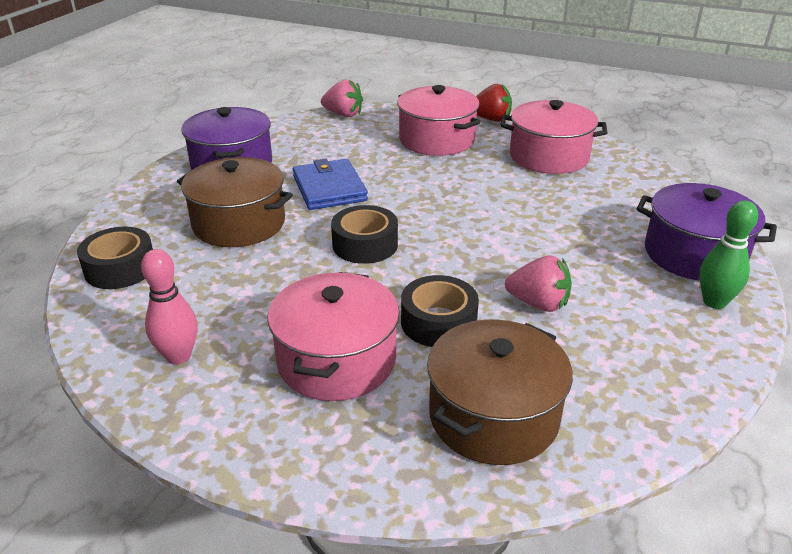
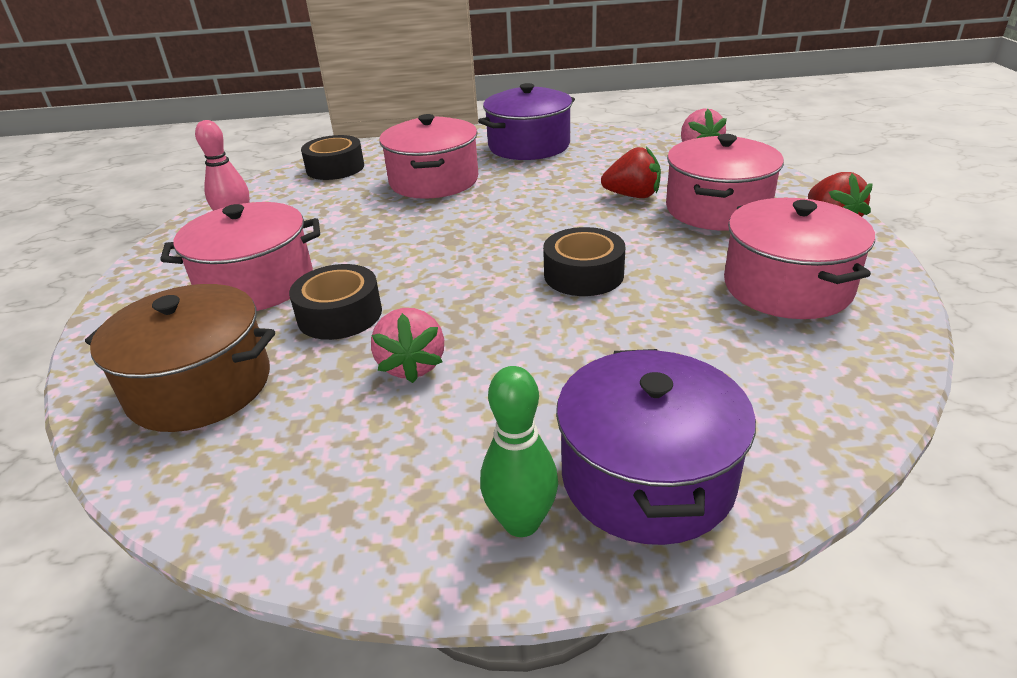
camera: 65 degrees right, 0 degrees up
brown pot [177,157,293,247] -> pink pot [379,114,478,199]
blue wallet [293,159,368,210] -> none
black tape [331,205,398,264] -> black tape moved to [543,227,625,296]
none -> red strawberry [601,147,661,198]

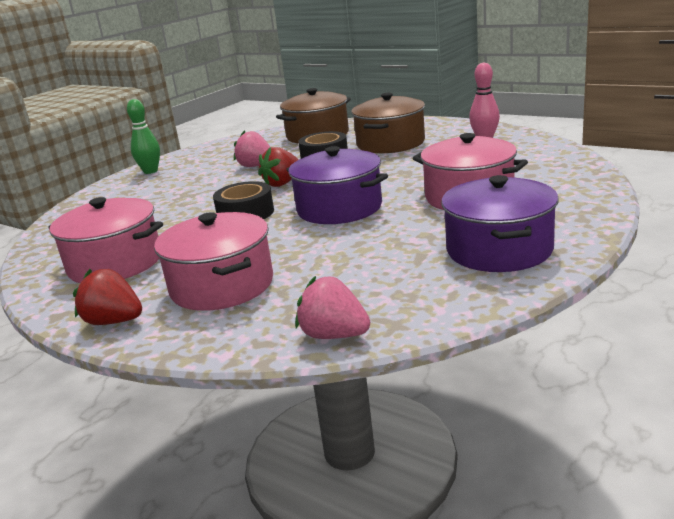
camera: 130 degrees right, 10 degrees down
pink pot [160,202,320,311] -> brown pot [351,93,425,153]
black tape [301,135,364,180] -> none
purple pot [556,349,756,545] -> purple pot moved to [286,146,388,224]
red strawberry [601,147,661,198] -> red strawberry moved to [258,147,299,187]

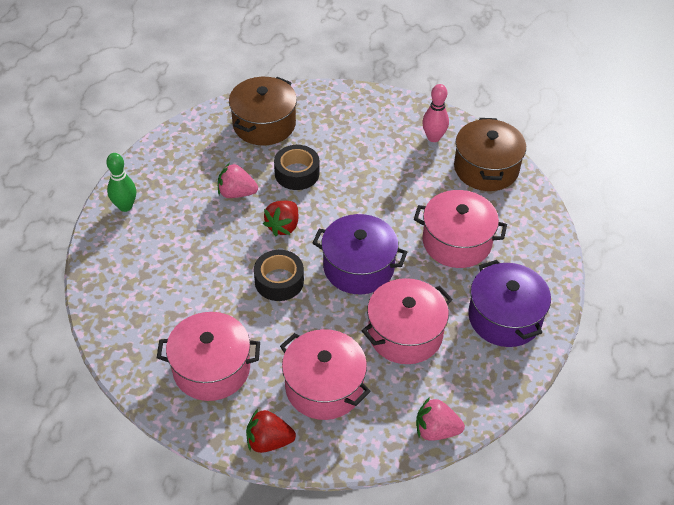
camera: 25 degrees left, 25 degrees up
brown pot [351,93,425,153] -> brown pot moved to [454,118,526,191]
none -> pink pot [362,278,453,364]

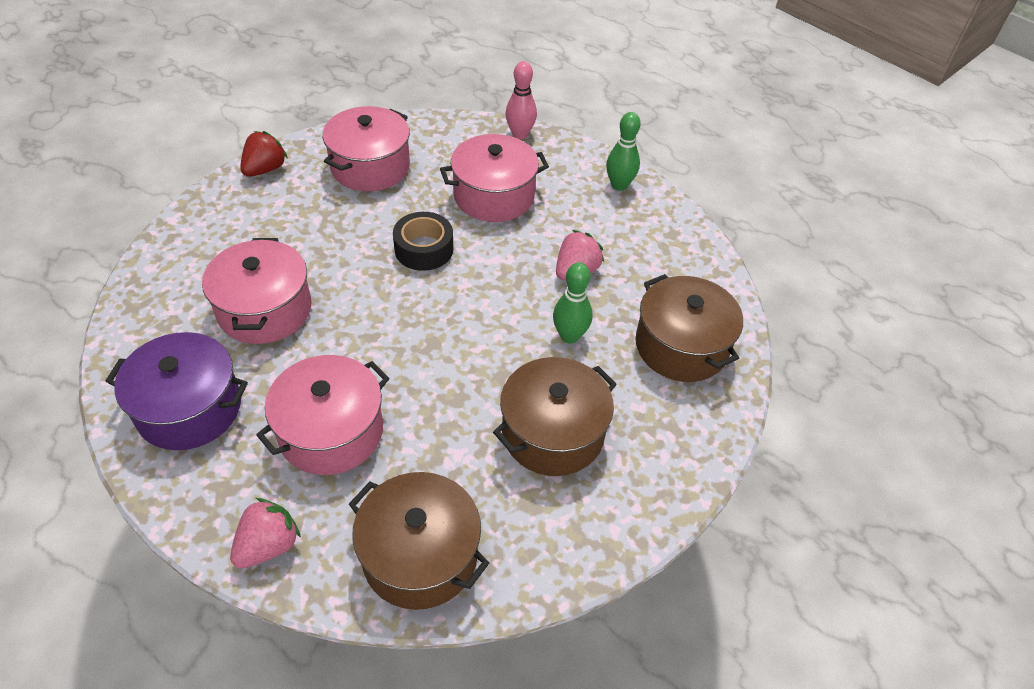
camera: 120 degrees right, 0 degrees up
red strawberry [263,201,298,236] -> none
black tape [274,145,320,190] -> green bowling pin [553,262,592,343]
pink pot [280,329,371,420] -> pink pot moved to [440,134,549,222]
purple pot [313,214,407,294] -> none
pink strawberry [416,397,465,441] -> pink strawberry moved to [230,498,301,568]
pink bowling pin [422,84,449,142] -> pink bowling pin moved to [505,61,537,139]
none -> brown pot [493,357,617,476]

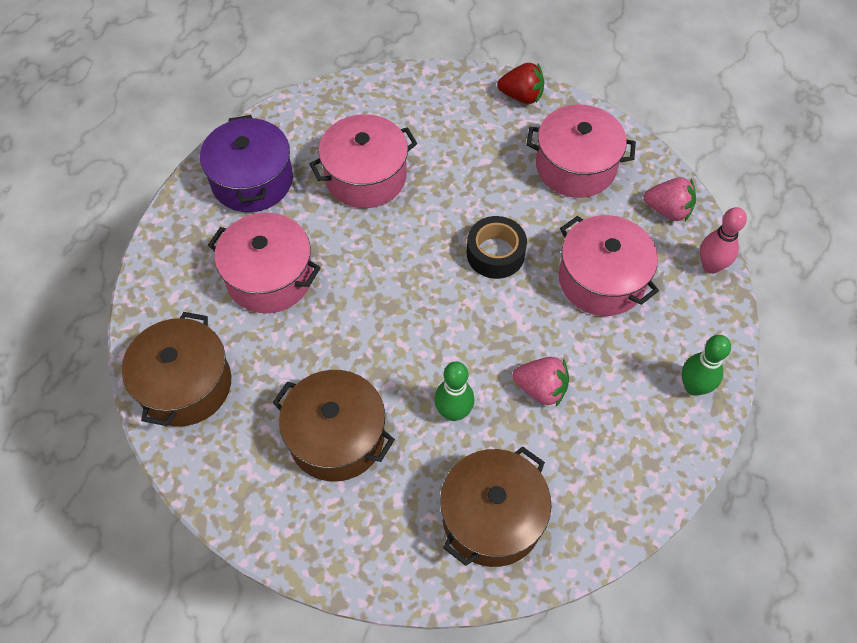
camera: 70 degrees right, 10 degrees up
pink strawberry [230,498,301,568] -> pink strawberry moved to [643,177,696,221]

